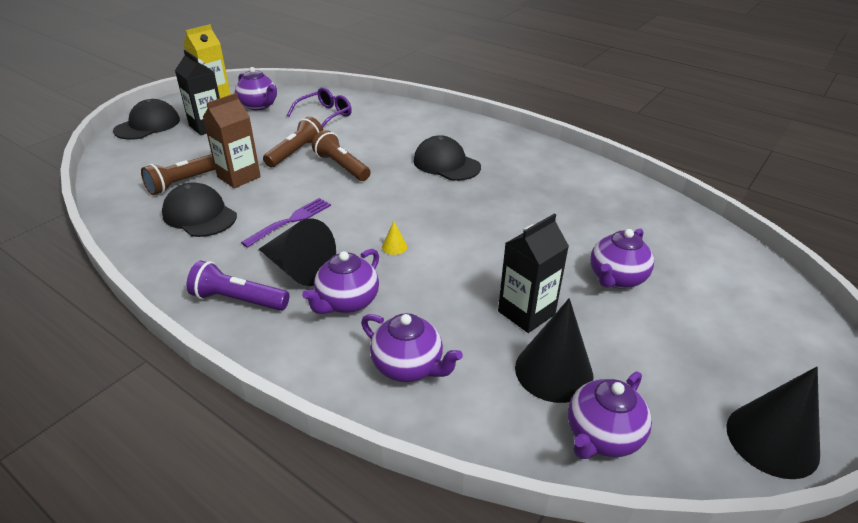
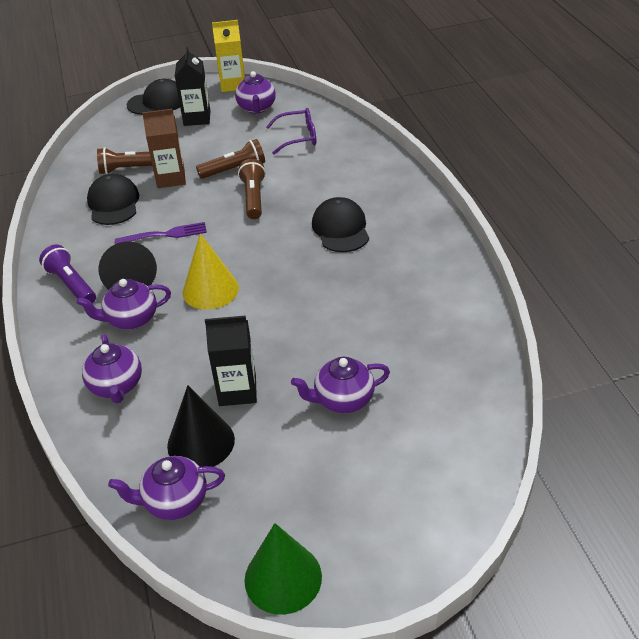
camera: 40 degrees right, 5 degrees up
yellow cone [382,221,407,255] -> yellow cone [182,233,239,310], size x2.44
black cone [726,367,820,479] -> green cone [244,523,322,615]

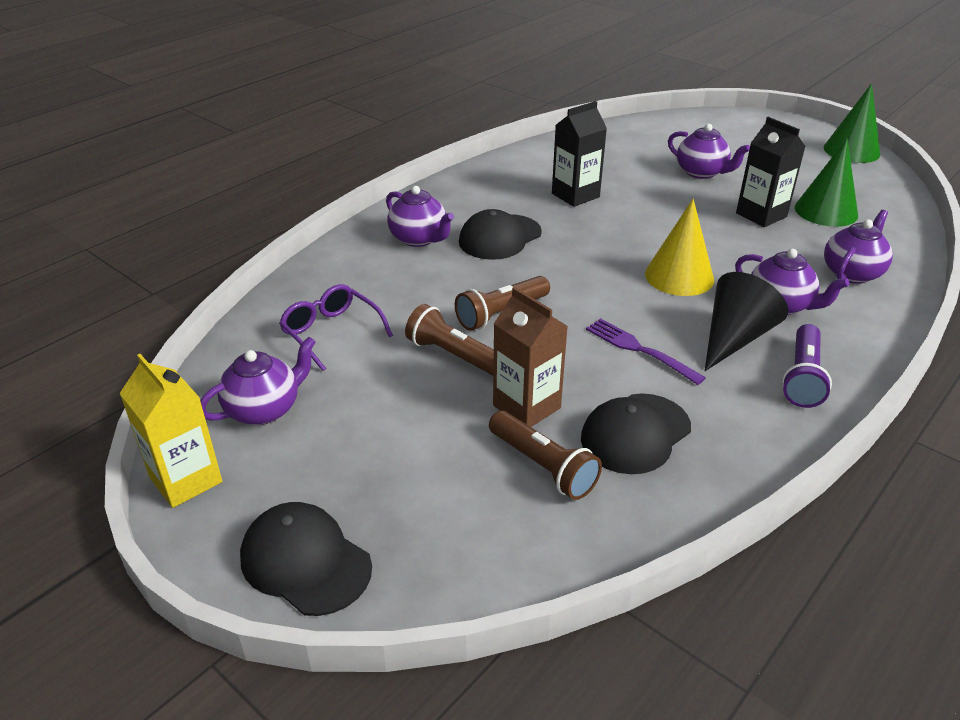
camera: 125 degrees left, 5 degrees down
purple teapot [108,456,225,520] -> purple teapot moved to [386,186,454,247]
black cone [167,385,235,467] -> green cone [795,138,858,227]
black carton [175,47,210,126] -> black carton moved to [552,101,607,207]

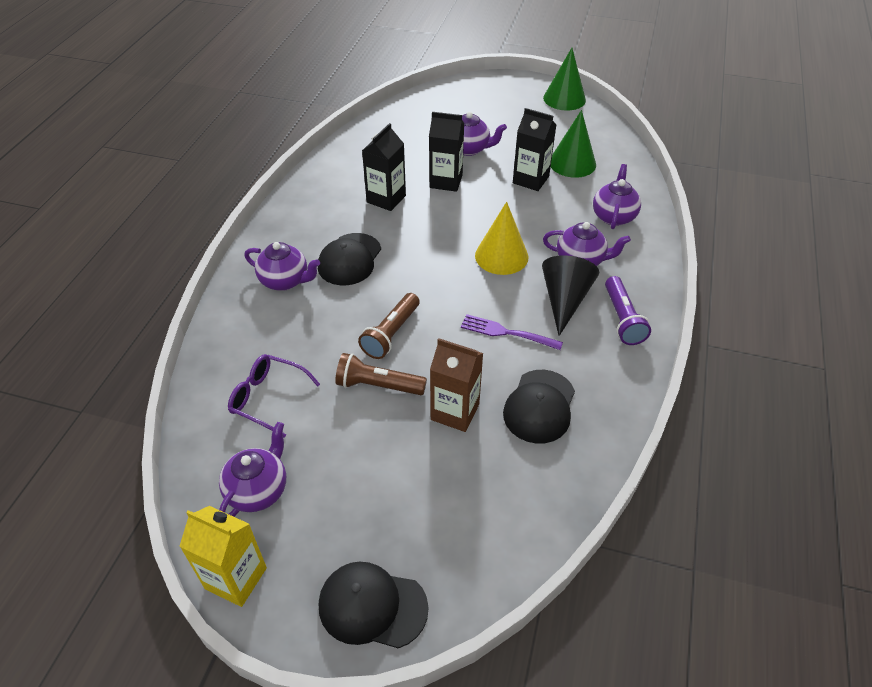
camera: 25 degrees left, 10 degrees up
brown flashlight [489,411,602,500] -> none
none -> black carton [429,112,464,192]

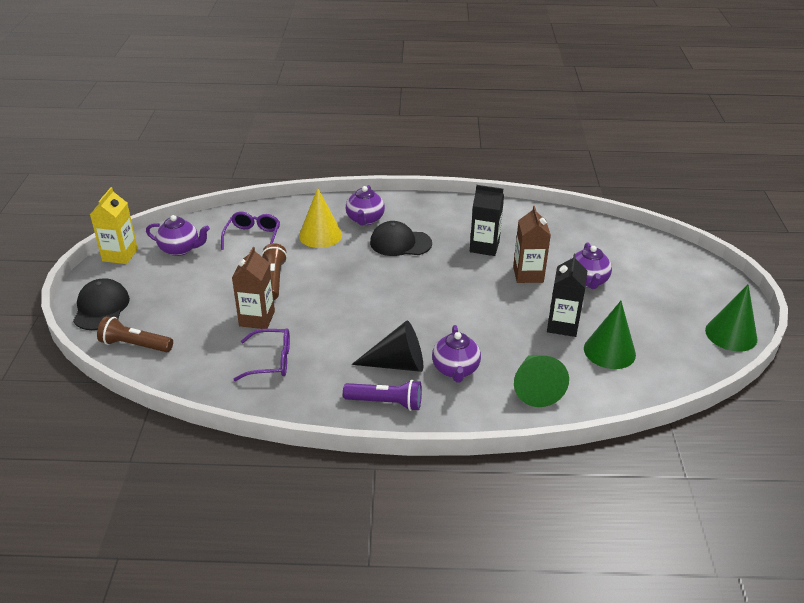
camera: 75 degrees right, 10 degrees down
brown flashlight [358,293,420,359] -> brown flashlight moved to [97,316,173,352]
black carton [429,112,464,192] -> brown carton [513,206,551,283]
purple fork [461,314,563,350] -> none
yellow cone [475,202,528,275] -> yellow cone moved to [299,188,342,248]
black cap [503,370,575,444] -> purple glasses [233,328,290,381]
purple teapot [593,164,641,229] -> green cone [514,356,569,407]
purple flashlight [605,276,651,345] -> purple flashlight turned 150 degrees counterclockwise [343,380,422,411]

